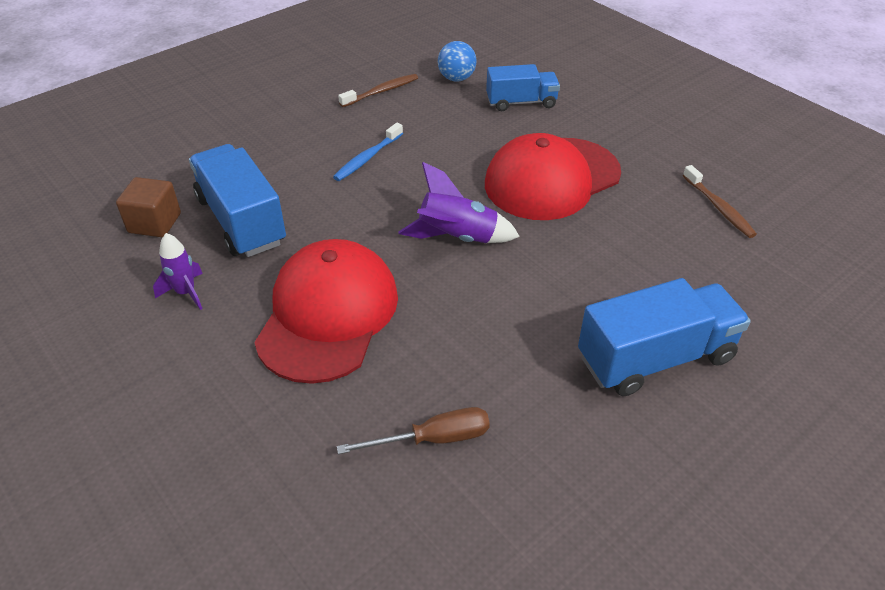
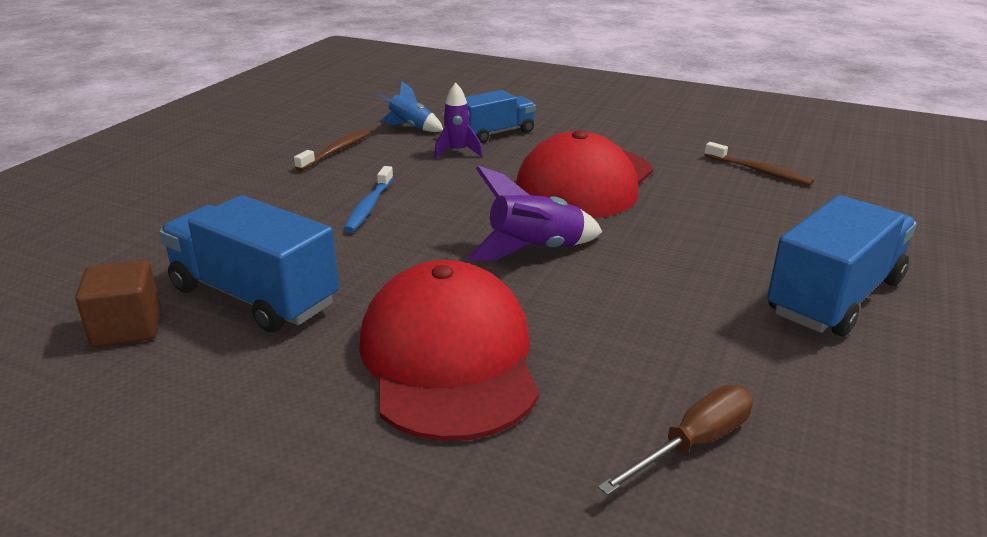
camera: 25 degrees left, 15 degrees down
purple rocket [153,233,203,310] -> purple rocket moved to [434,82,482,159]
blue ball [438,41,476,82] -> blue rocket [379,81,443,132]

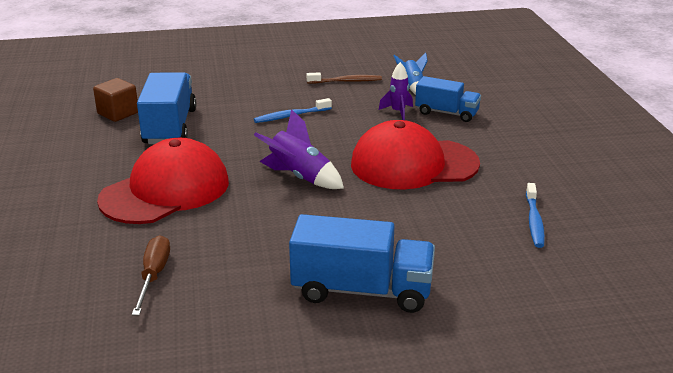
camera: 55 degrees right, 0 degrees up
brown screwdriver [598,385,753,495] -> brown screwdriver turned 105 degrees counterclockwise [132,235,170,315]
brown toothbrush [704,142,814,186] -> blue toothbrush [526,183,545,248]

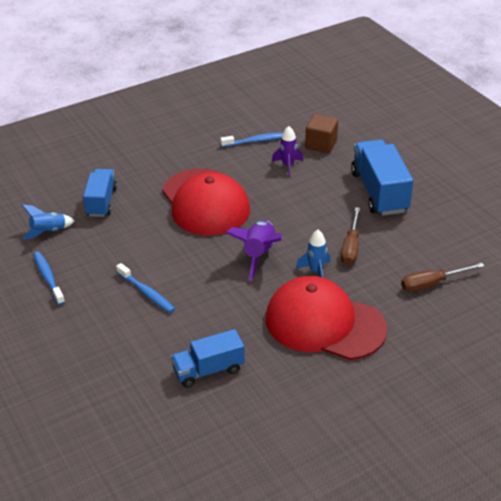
camera: 110 degrees left, 10 degrees up
brown cube [93,78,138,122] -> brown cube moved to [305,114,338,153]
blue truck [137,72,196,144] -> blue truck [171,329,245,388], size x0.63
brown toothbrush [307,72,382,84] -> blue toothbrush [33,252,65,305]
purple rocket [379,62,413,120] -> purple rocket moved to [272,126,303,177]
none -> blue rocket [296,230,331,277]
none -> brown screwdriver [341,207,360,265]

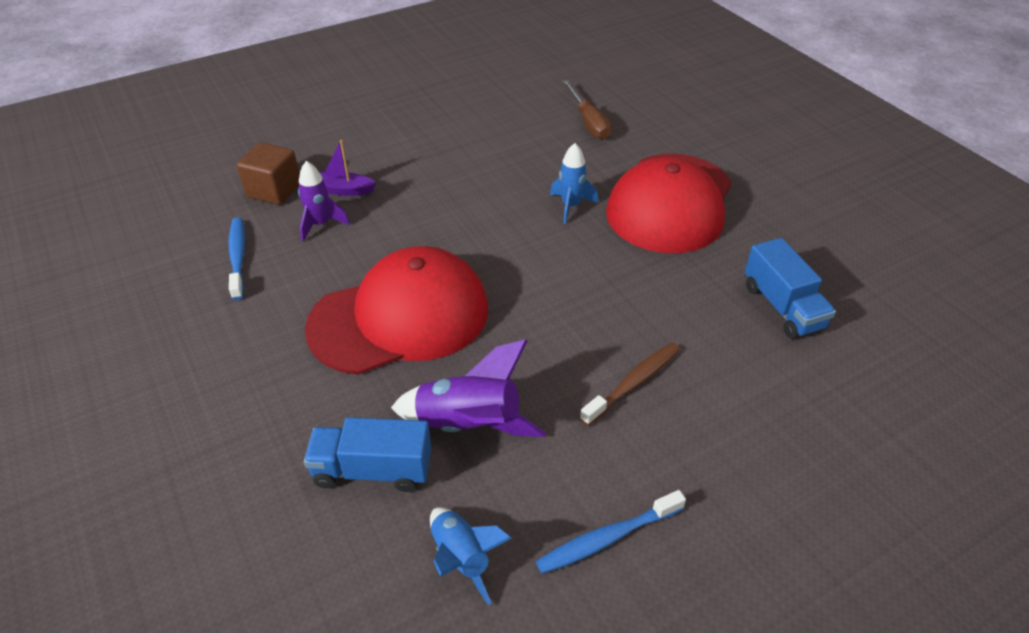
camera: 90 degrees left, 5 degrees up
blue toothbrush [116,263,175,313] -> brown toothbrush [580,342,680,426]
purple rocket [226,221,282,281] -> purple rocket moved to [391,340,546,437]
brown screwdriver [341,207,360,265] -> none
blue truck [351,139,413,216] -> none
none -> purple boat [319,140,376,196]

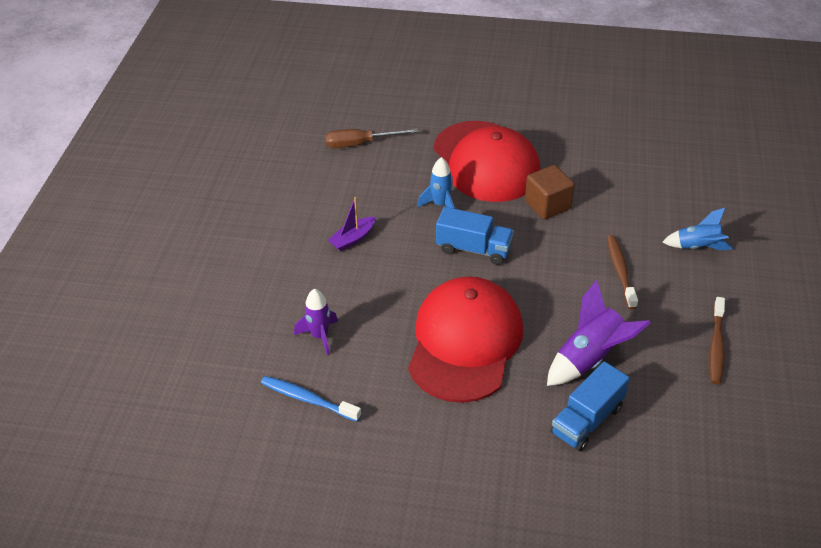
camera: 50 degrees left, 0 degrees up
brown cube [237,142,300,205] -> brown cube moved to [525,165,575,219]
purple boat [319,140,376,196] -> purple boat moved to [328,197,376,251]
blue rocket [430,507,511,606] -> blue rocket moved to [663,208,733,250]
blue toothbrush [536,490,686,574] -> brown toothbrush [710,297,725,385]
brown screwdriver [562,80,612,139] -> brown screwdriver turned 150 degrees clockwise [325,128,418,148]
blue truck [745,238,836,339] -> blue truck moved to [436,207,514,265]

